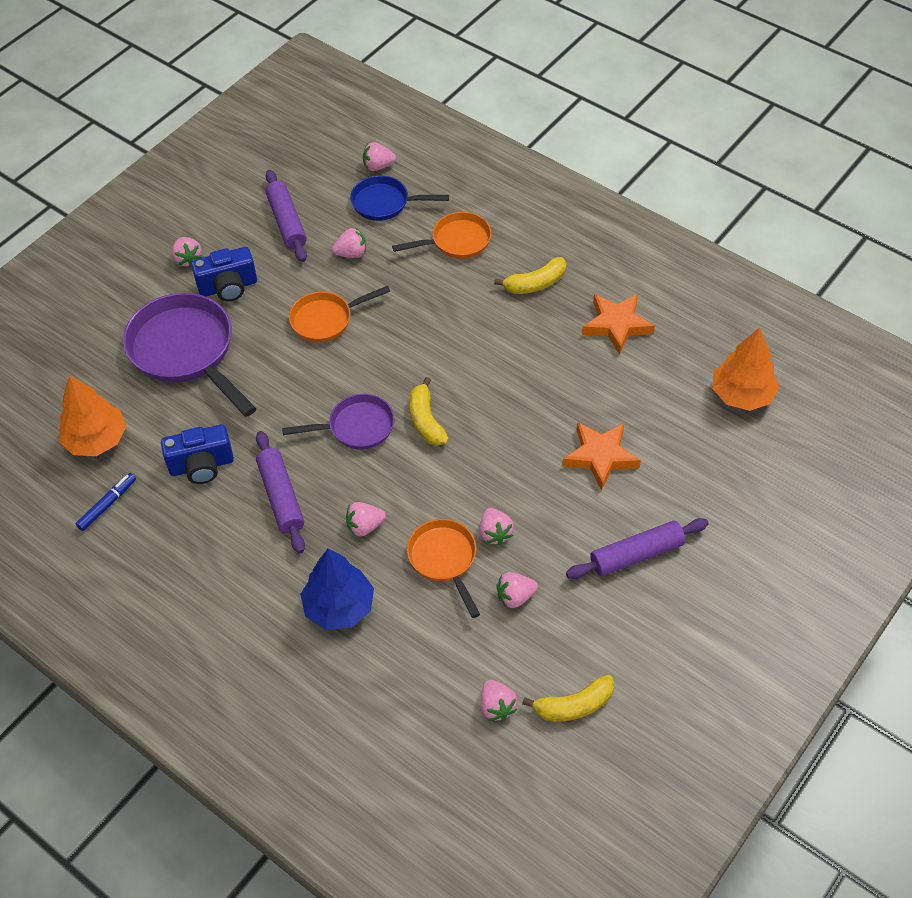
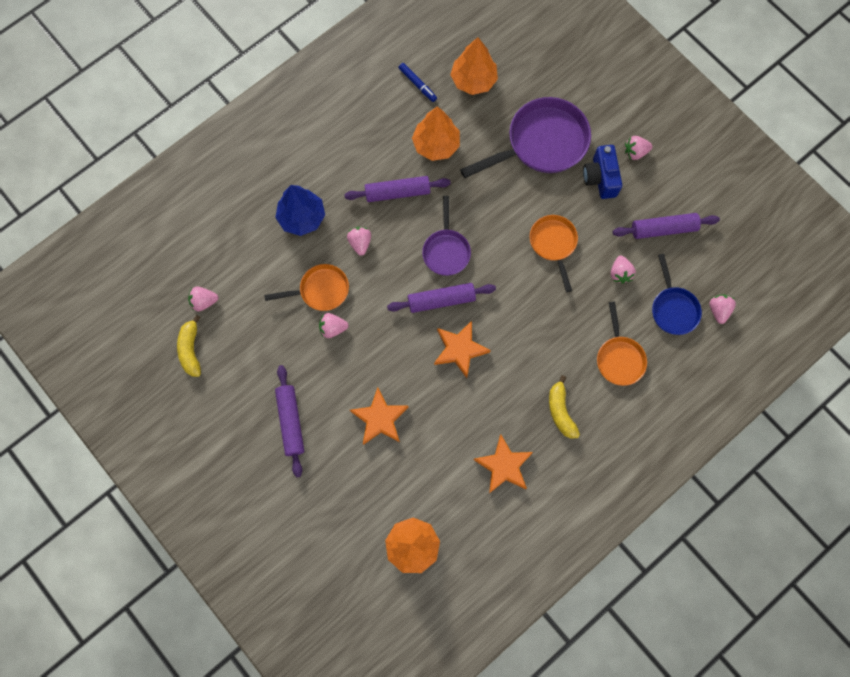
camera: 100 degrees right, 20 degrees up
blue camera [161,424,234,484] -> orange tree [412,106,460,161]
blue pan [350,175,449,221] -> blue pan turned 150 degrees clockwise [652,254,702,335]
yellow banana [410,377,449,446] -> purple rolling pin [387,283,496,313]
pink strawberry [496,572,538,609] -> none
none -> orange star [434,321,491,378]

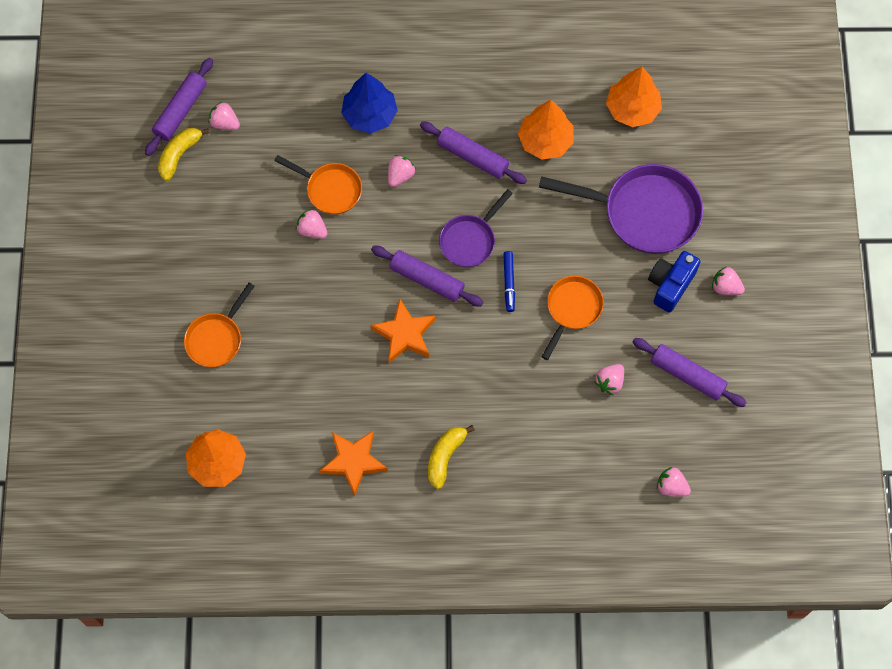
camera: 40 degrees right, 5 degrees down
purple rolling pin [275,365,304,477] -> purple rolling pin moved to [145,58,213,156]
orange star [350,387,409,445] -> none
blue marker [399,63,437,102] -> blue marker moved to [503,251,515,312]
orange pan [597,302,647,386] -> orange pan moved to [184,283,255,367]
blue pan [652,254,702,335] -> none
pink strawberry [709,294,736,324] -> pink strawberry turned 105 degrees counterclockwise [657,467,691,497]

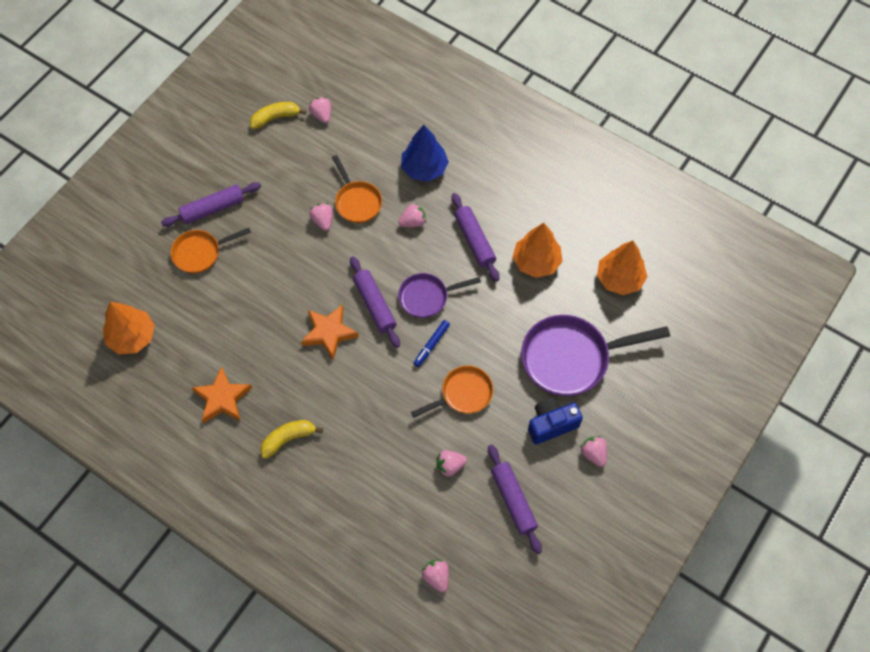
camera: 35 degrees right, 5 degrees down
purple rolling pin [145,58,213,156] -> purple rolling pin moved to [161,182,261,227]
purple pan [539,164,703,254] -> purple pan turned 120 degrees clockwise [521,315,670,396]

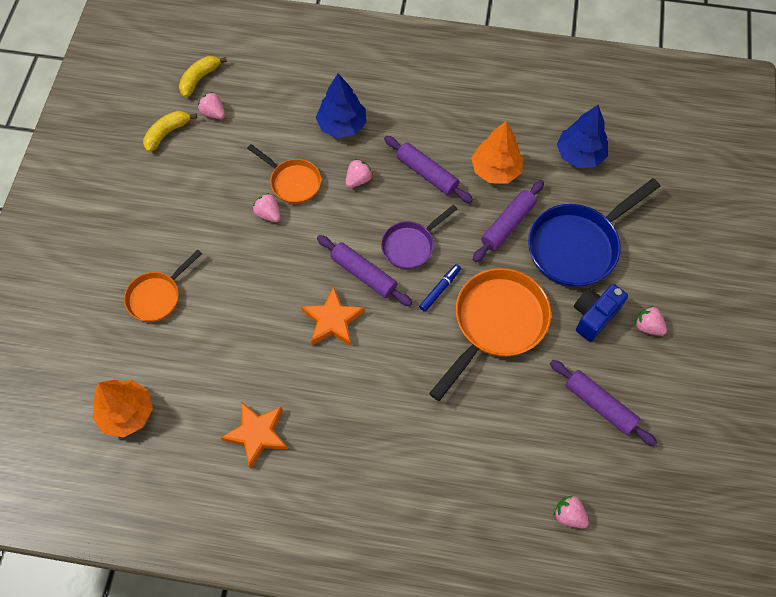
camera: 25 degrees left, 0 degrees up
purple rolling pin [161,182,261,227] -> purple rolling pin moved to [473,180,544,262]
yellow banana [260,420,323,459] -> yellow banana moved to [179,56,227,97]
orange pan [411,366,493,418] -> orange pan [429,268,551,401], size x1.73
blue marker [413,320,450,367] -> blue marker turned 150 degrees counterclockwise [419,264,461,312]
pink strawberry [436,450,467,477] -> none
purple pan [521,315,670,396] -> blue pan [528,178,660,287]
orange tree [597,241,648,295] -> blue tree [557,105,608,168]

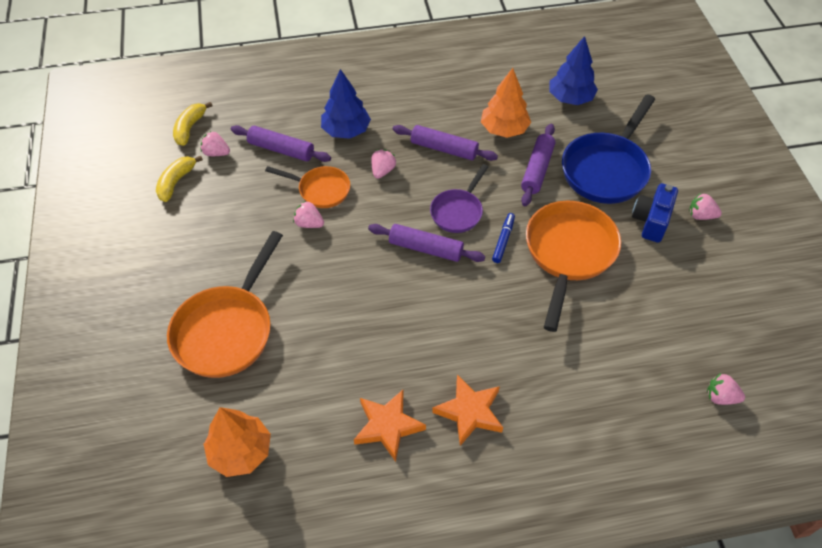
camera: 20 degrees left, 10 degrees down
orange pan [124,250,202,322] -> orange pan [167,231,283,378], size x1.73
orange star [301,287,365,346] -> orange star moved to [432,375,503,446]
purple rolling pin [550,360,657,446] -> purple rolling pin moved to [231,125,331,162]

